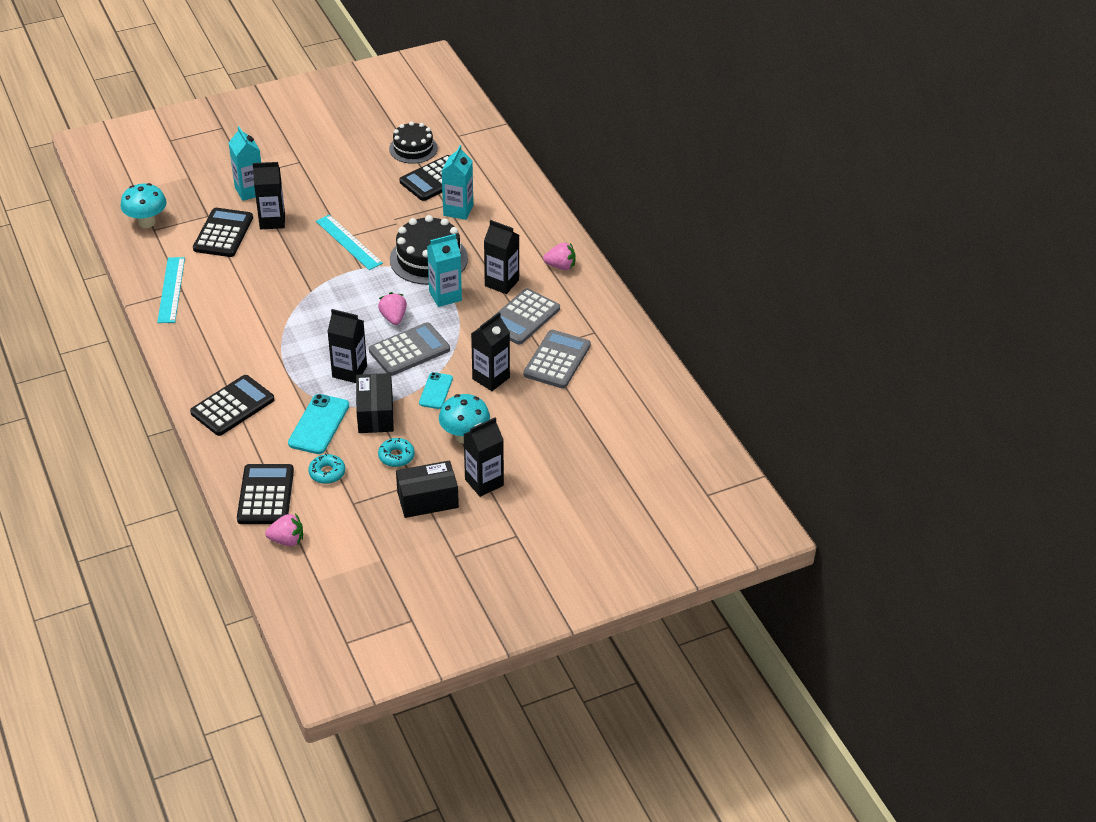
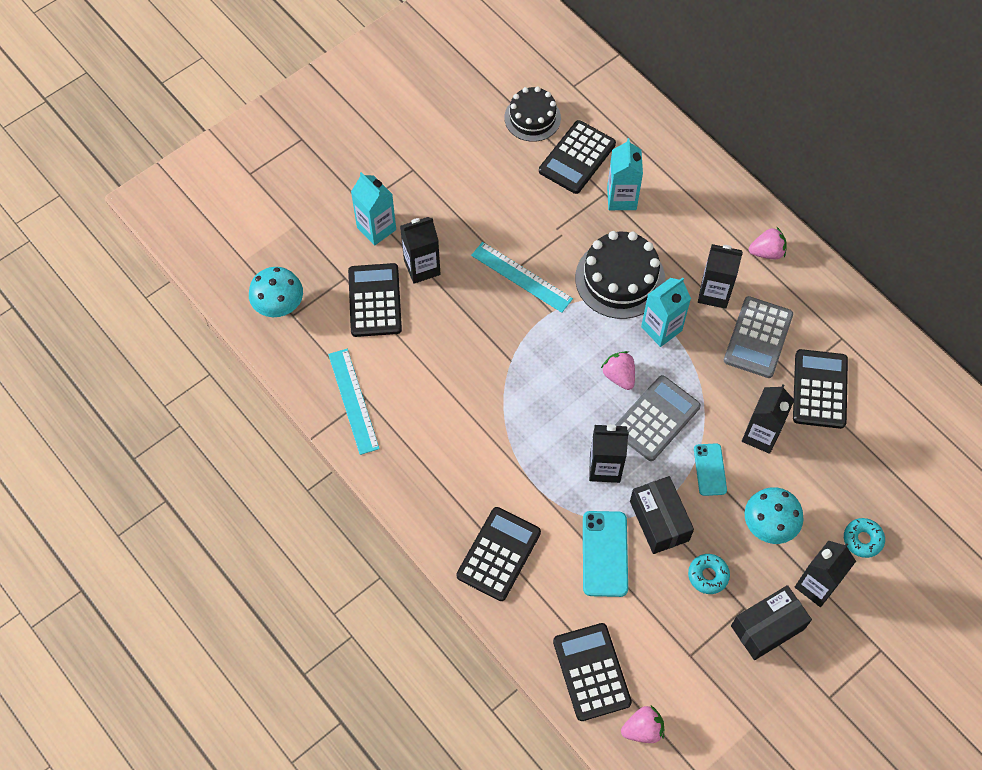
camera: 15 degrees left, 20 degrees up
turquoise donut [308,453,345,484] -> turquoise donut moved to [844,518,885,558]
grey calculator [524,330,591,389] -> black calculator [793,349,848,429]

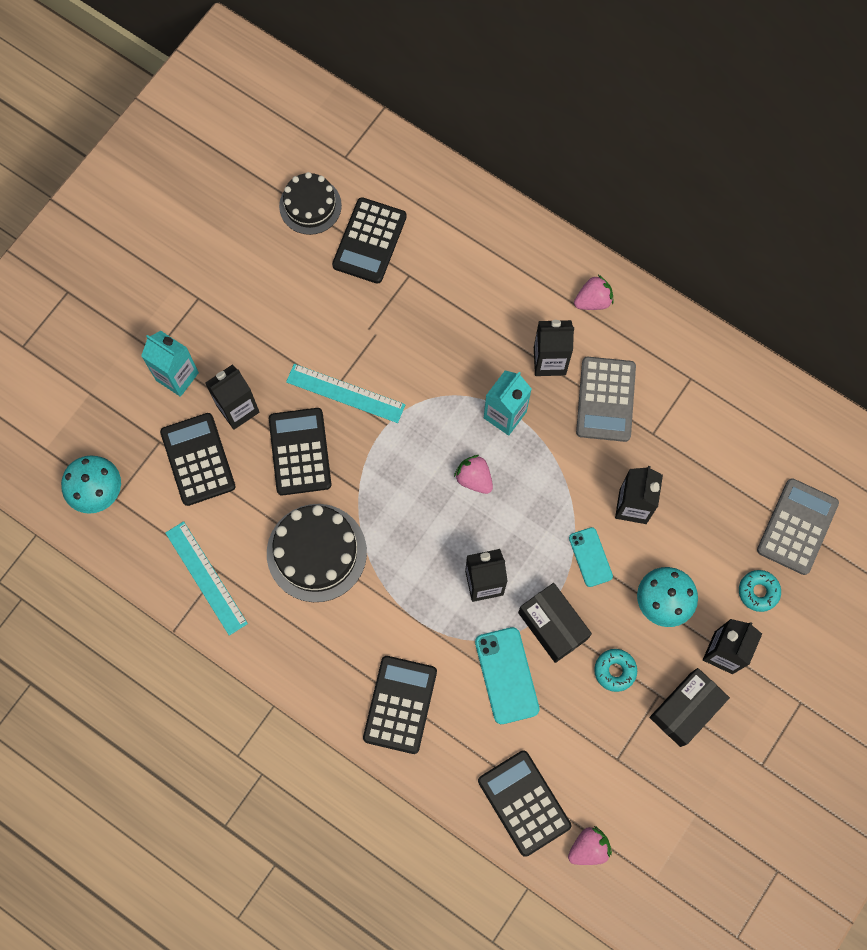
camera: 15 degrees left, 10 degrees up
black cake [575,231,665,319] -> black cake moved to [267,504,367,602]
turquoise carton [607,138,643,210] -> none
grey calculator [615,375,701,461] -> grey calculator moved to [757,478,839,575]
black calculator [793,349,848,429] -> black calculator moved to [269,408,331,496]

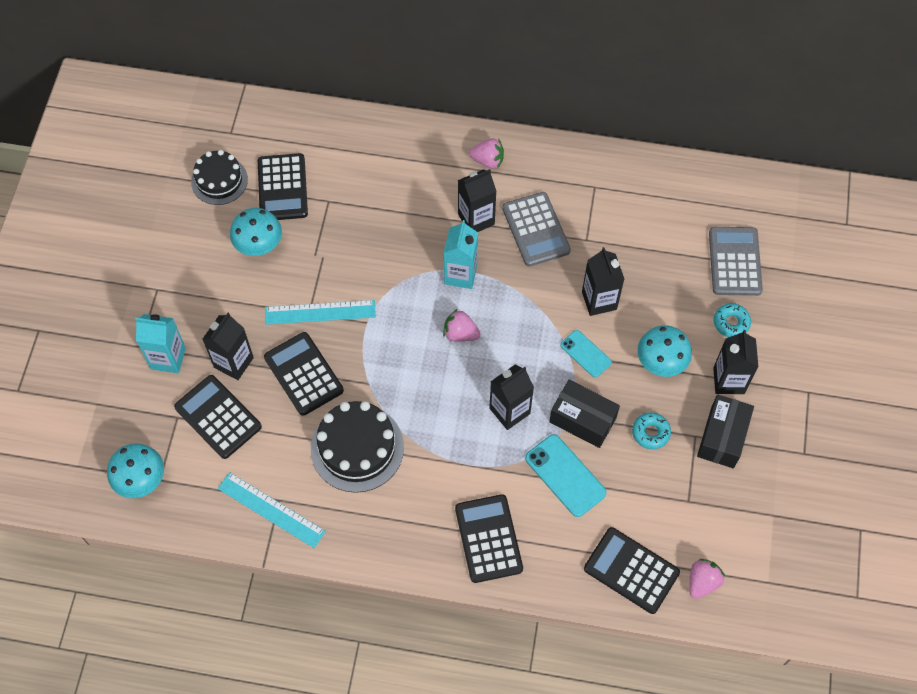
camera: 25 degrees left, 10 degrees down
pink strawberry [574,275,614,310] -> pink strawberry turned 60 degrees clockwise [469,138,504,169]
none -> turquoise mushroom [230,208,282,256]

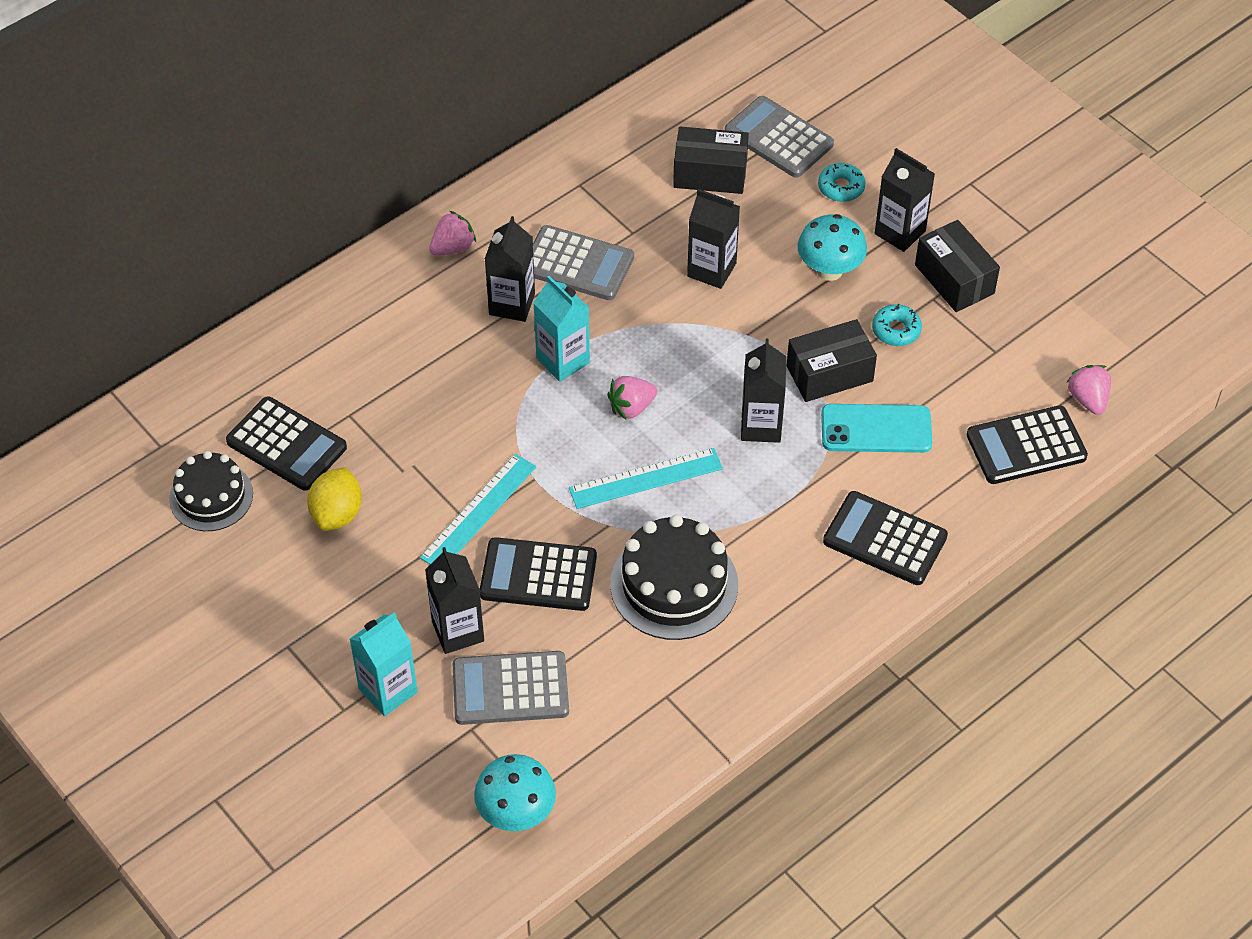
camera: 50 degrees left, 10 degrees down
black calculator [174,375,262,459] -> grey calculator [453,651,569,725]
turquoise ruler [218,472,326,548] -> turquoise ruler moved to [569,448,723,509]
turquoise mushroom [230,208,282,256] -> yellow lemon [307,467,362,531]
turquoise phone [560,330,612,377] -> none
none -> black box [673,127,749,194]

